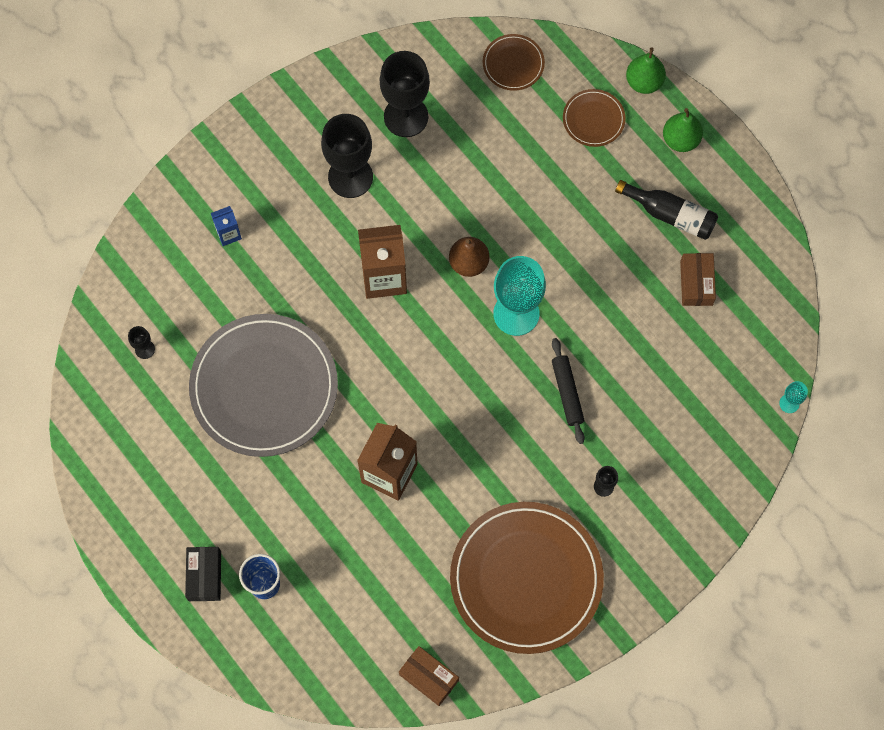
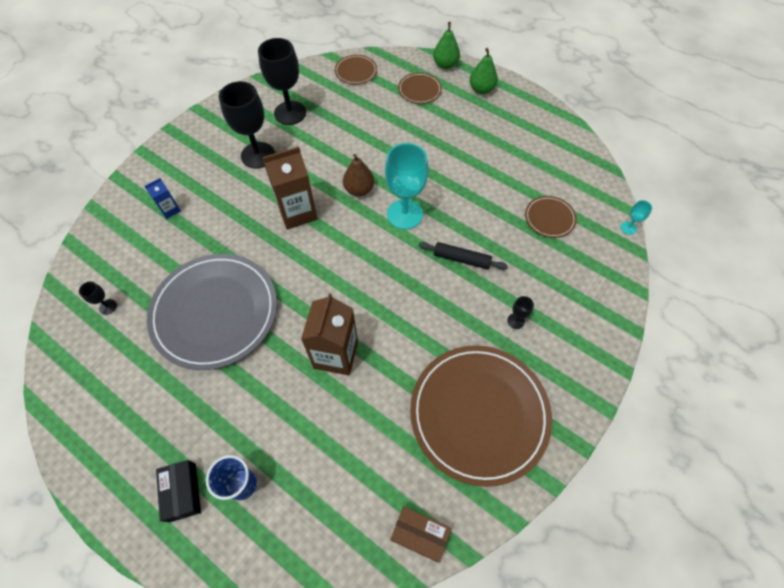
camera: 15 degrees left, 10 degrees down
black rolling pin [552,338,585,444] -> black rolling pin turned 45 degrees counterclockwise [419,242,508,270]
black bottle [615,180,718,240] -> none
brown box [680,253,716,306] -> none
none -> brown plate [525,196,577,238]

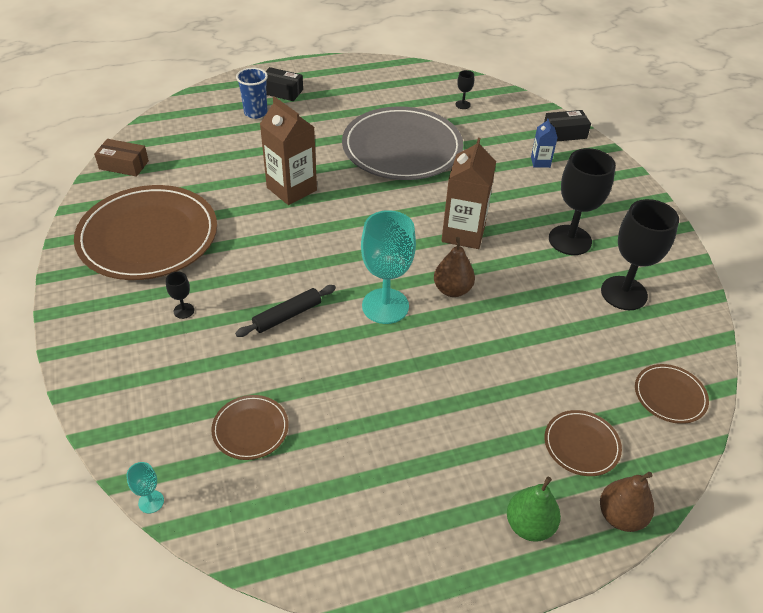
camera: 125 degrees right, 15 degrees down
brown box [391,506,451,563] -> brown box turned 45 degrees clockwise [94,139,149,177]
green pear [433,22,460,69] -> brown pear [600,472,654,532]
none -> black box [544,110,591,142]

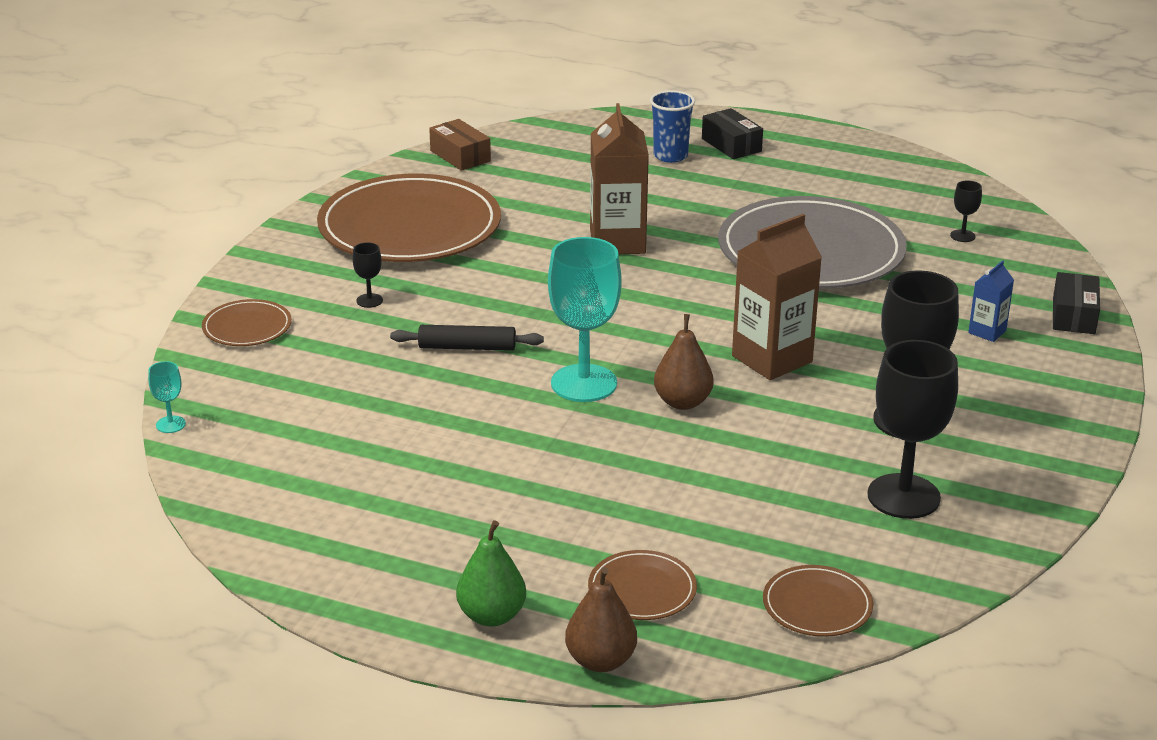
camera: 40 degrees right, 15 degrees down
brown plate [211,395,289,460] -> brown plate moved to [202,299,292,346]
black box [544,110,591,142] -> black box turned 75 degrees clockwise [1053,272,1100,334]

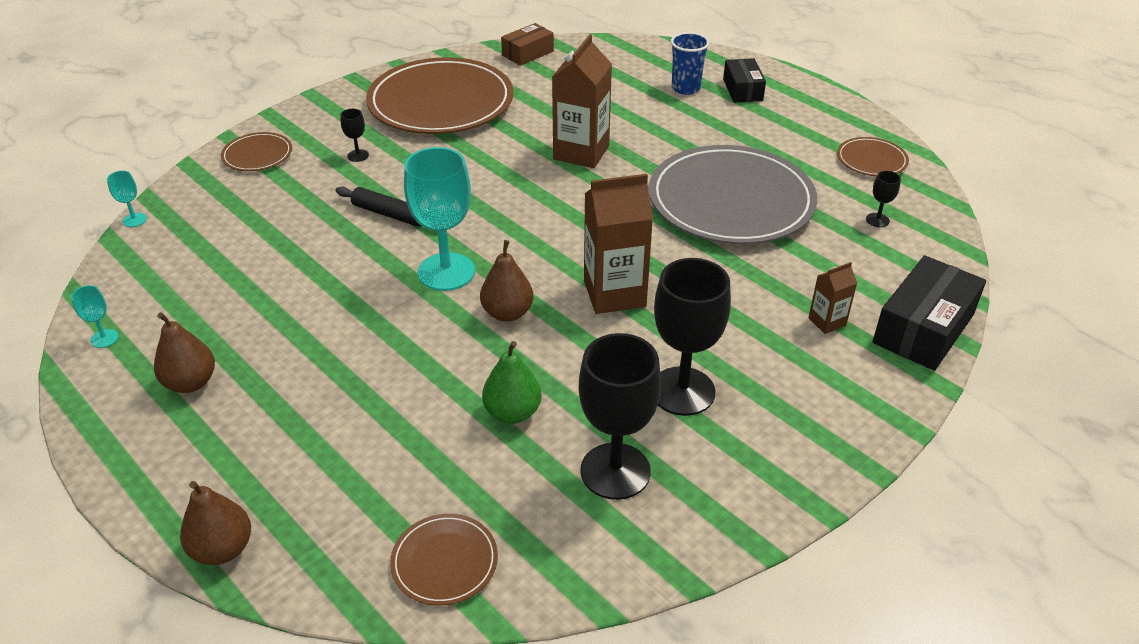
camera: 25 degrees right, 10 degrees up
brown box [429,119,491,171] -> brown box turned 60 degrees clockwise [501,23,554,66]
green pear [456,520,526,626] -> green pear moved to [482,341,542,424]
brown plate [588,550,697,620] -> brown plate moved to [837,137,909,176]
blue carton [968,260,1014,342] -> brown carton [808,262,857,334]
black box [1053,272,1100,334] -> black box [873,255,986,371], size x1.61
none -> turquoise goblet [71,285,118,348]
none -> brown pear [154,312,215,393]

